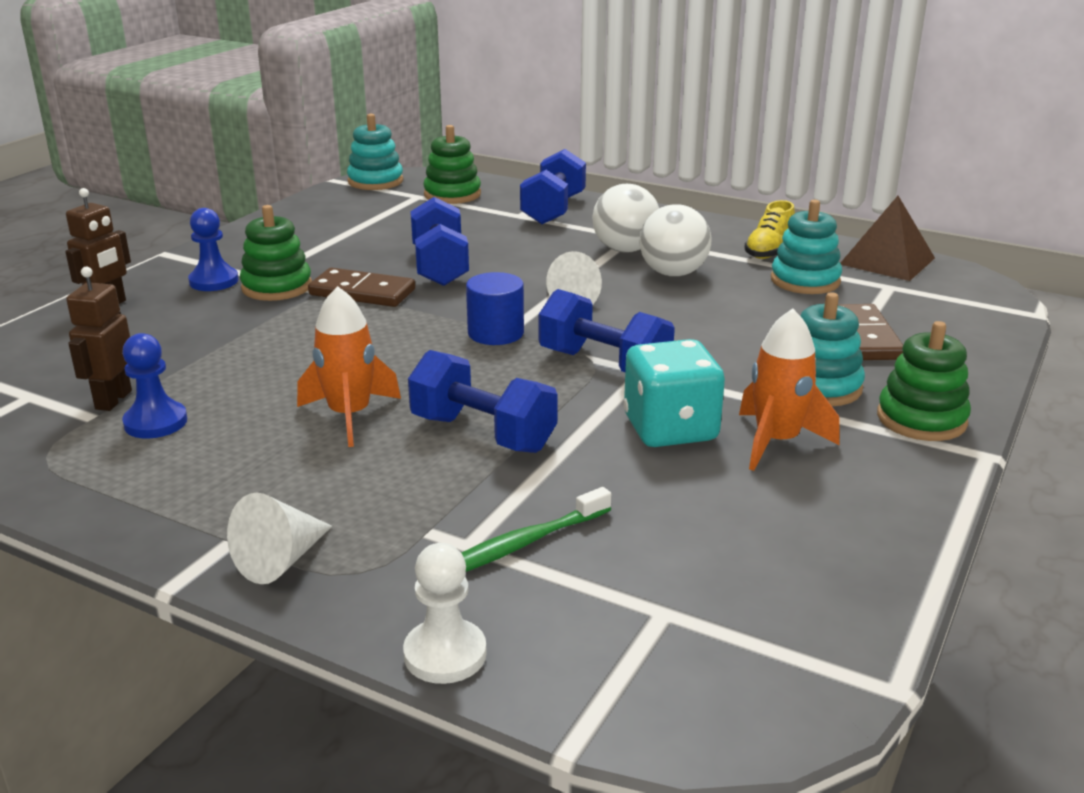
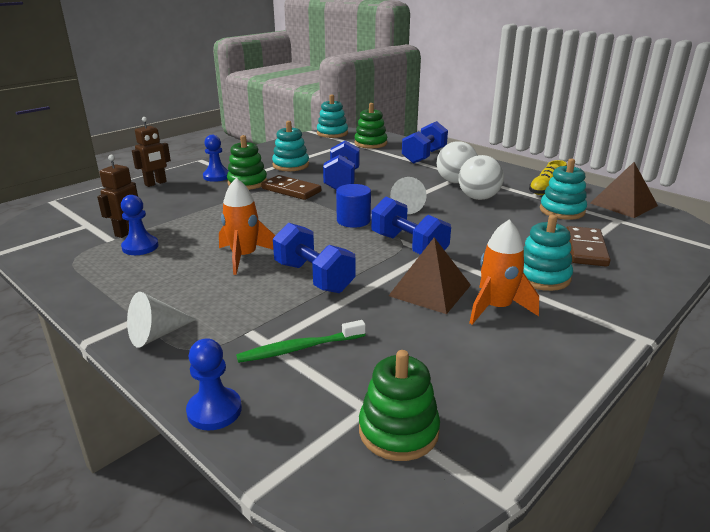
camera: 15 degrees right, 0 degrees up
white pawn [403,543,487,684] -> blue pawn [186,338,242,430]
turquoise dice [624,339,725,447] -> brown pyramid [389,237,471,314]
green stacking toy [877,321,971,441] -> green stacking toy moved to [359,350,440,461]
none -> turquoise stacking toy [272,121,309,171]

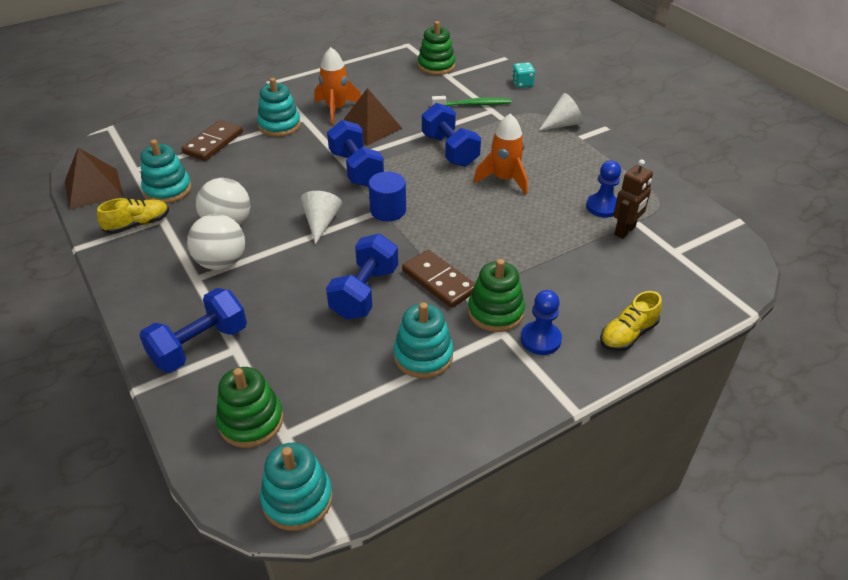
camera: 165 degrees left, 15 degrees up
brown robot [132,117,171,187] -> yellow shoe [600,291,662,351]
blue pawn [186,338,242,430] -> turquoise dice [512,62,535,88]

